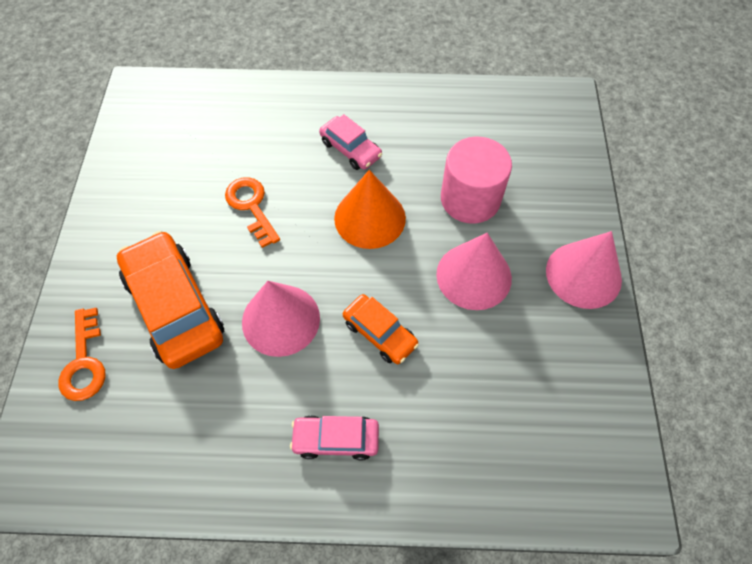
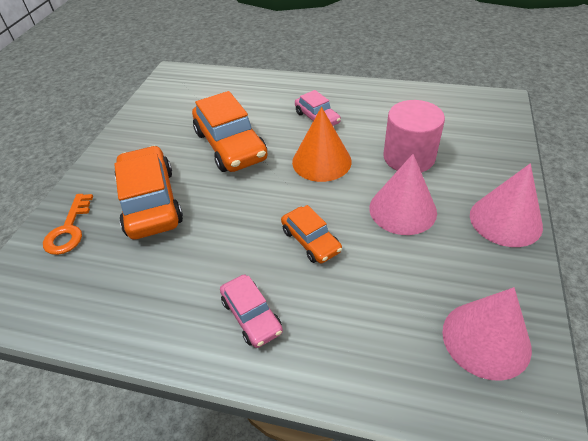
camera: 15 degrees right, 15 degrees down
orange key [225,177,280,248] -> orange car [192,91,268,172]
pink cone [242,281,320,357] -> pink cone moved to [442,287,532,381]
pink car [290,415,379,460] -> pink car turned 135 degrees counterclockwise [220,274,283,348]

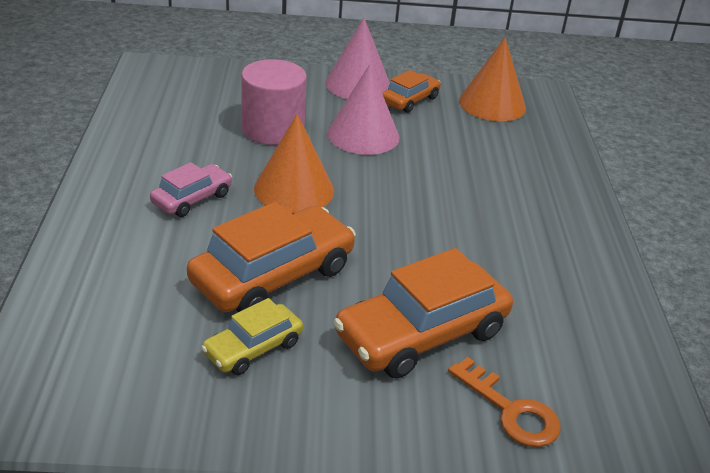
camera: 110 degrees left, 10 degrees down
orange key [43,194,93,255] -> orange key turned 60 degrees clockwise [448,357,561,447]
pink car [220,274,283,348] -> none
orange car [281,205,342,264] -> orange car moved to [382,70,441,113]
pink cone [442,287,532,381] -> orange cone [459,37,526,121]
none -> yellow car [201,298,303,375]

